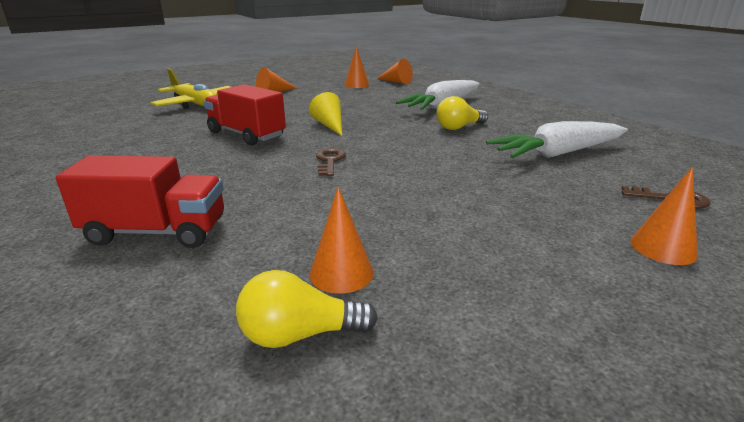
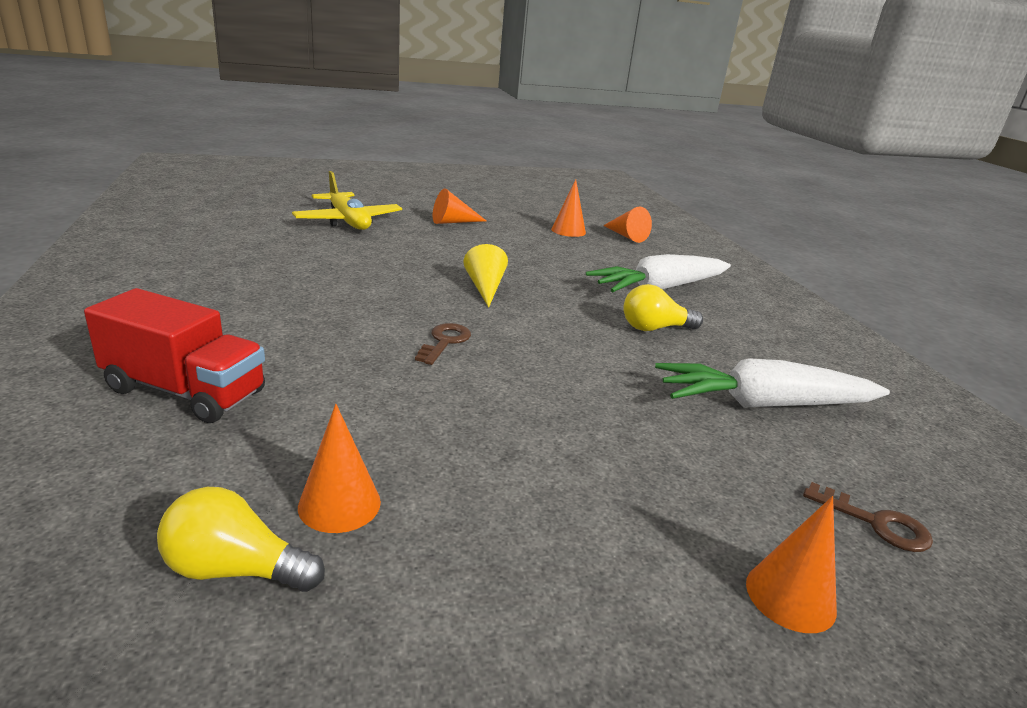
camera: 15 degrees right, 0 degrees up
red truck [204,84,286,145] -> none

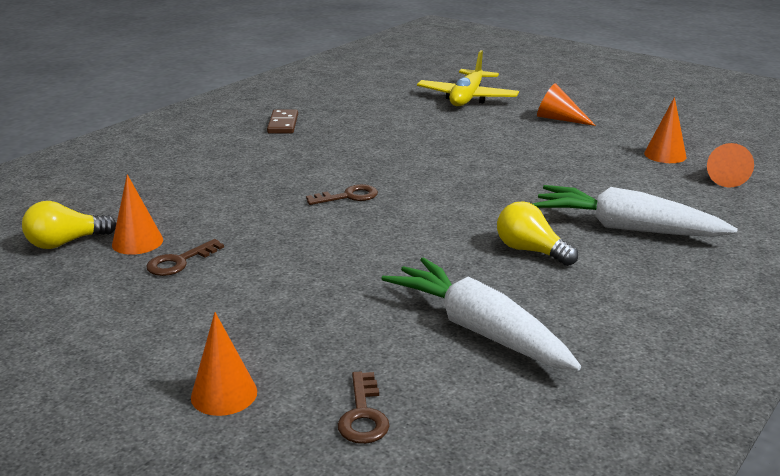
camera: 55 degrees right, 0 degrees up
red truck [84,288,265,423] -> none
yellow light bulb [157,487,325,592] -> yellow light bulb turned 90 degrees counterclockwise [22,201,116,249]
yellow cone [463,244,508,307] -> none
none -> brown key [146,239,224,276]
none -> brown domino [267,110,298,134]

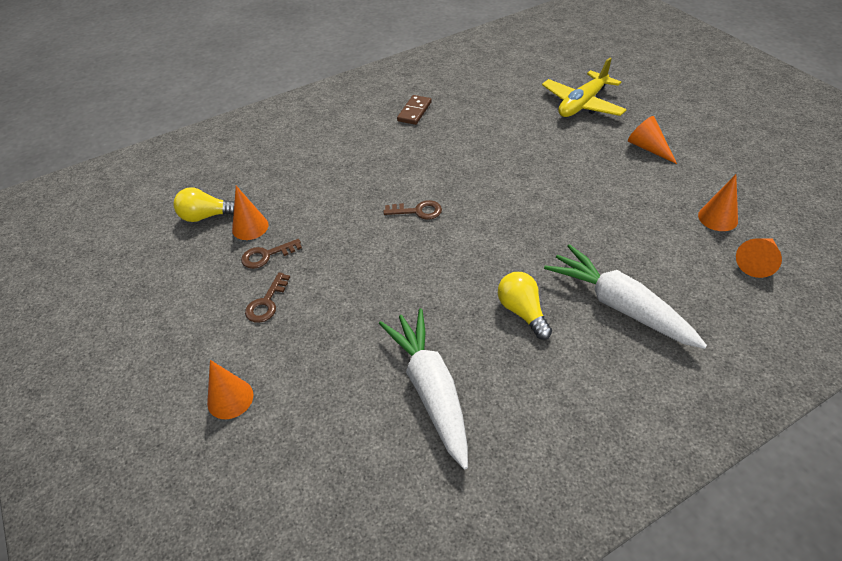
camera: 25 degrees right, 20 degrees up
brown key [338,371,390,444] -> brown key moved to [245,272,290,323]

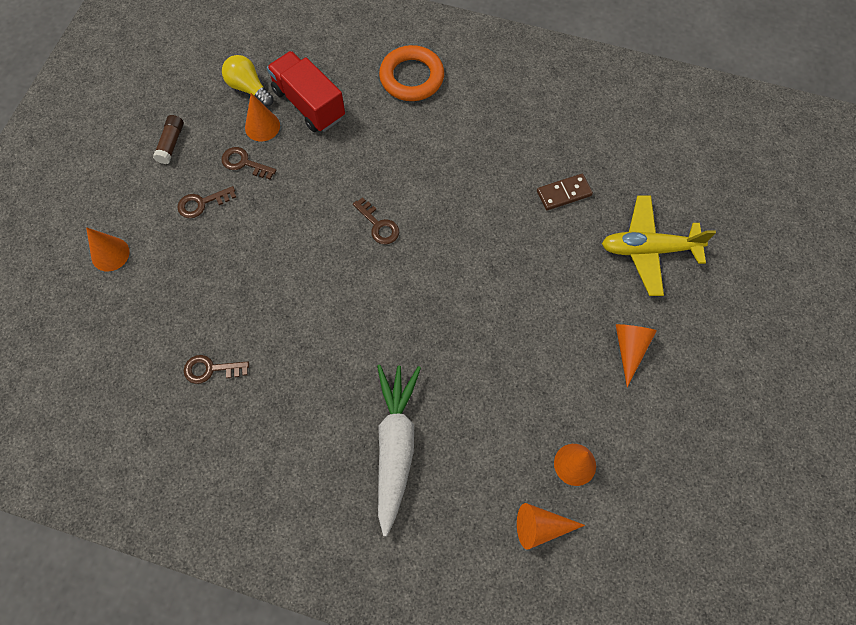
camera: 45 degrees right, 20 degrees up
white carrot [379,308,468,469] -> brown key [184,355,249,384]
brown domino [397,95,432,125] -> brown domino moved to [537,174,593,210]
yellow light bulb [498,272,552,340] -> none
none -> brown glue stick [153,115,184,164]
none -> red truck [267,51,345,132]
none -> orange ring [379,45,444,101]

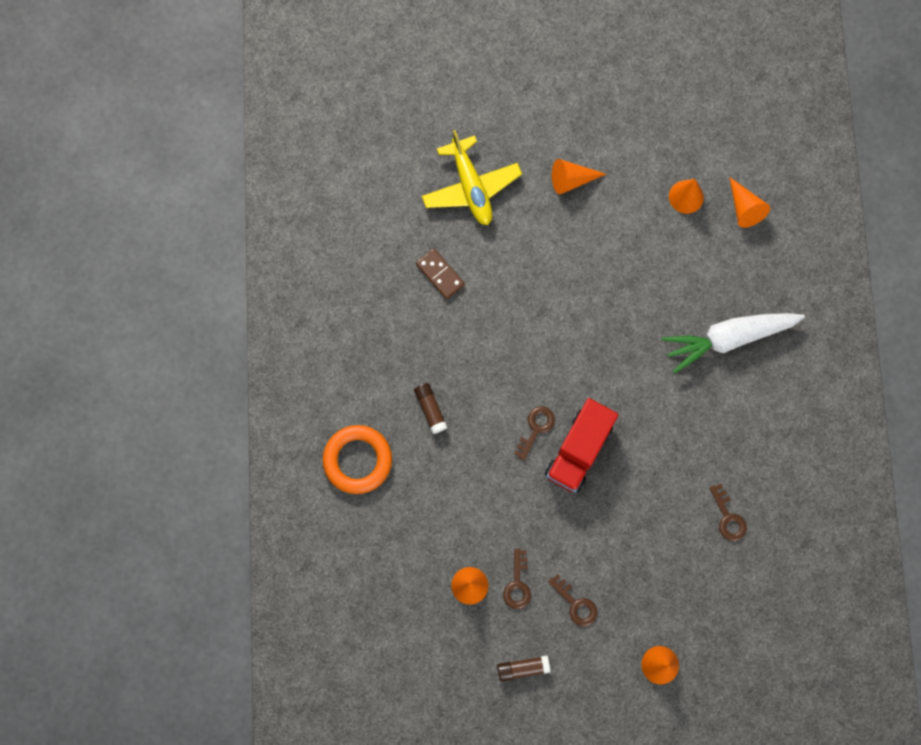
camera: 110 degrees left, 10 degrees up
yellow light bulb [222,55,274,107] -> none
red truck [267,51,345,132] -> red truck moved to [545,398,618,493]
none -> brown glue stick [414,383,448,434]

